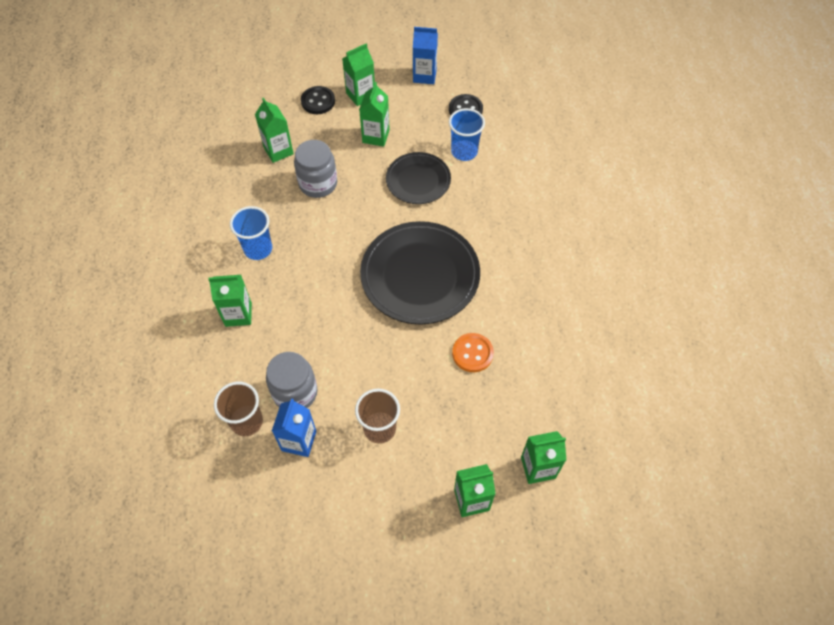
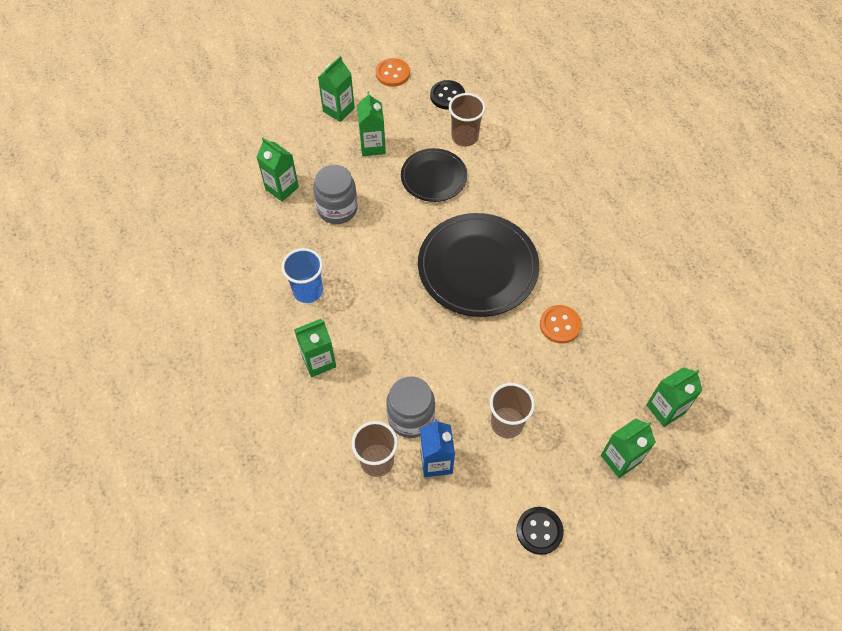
camera: 20 degrees left, 0 degrees up
black button [301,86,335,114] -> black button moved to [516,507,564,555]
blue carton [413,27,438,84] -> orange button [376,58,410,87]
blue cup [449,108,485,161] -> brown cup [449,93,486,146]

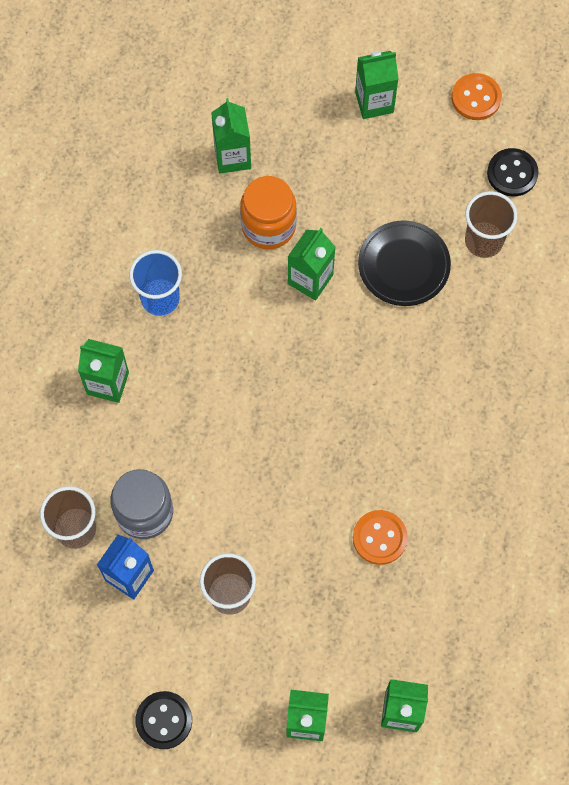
camera: 40 degrees right, 10 degrees up
grey jar [313,165,358,224] -> orange jar [240,176,297,249]
green carton [357,91,386,156] -> green carton moved to [288,228,335,300]
black plate [418,213,539,317] -> none

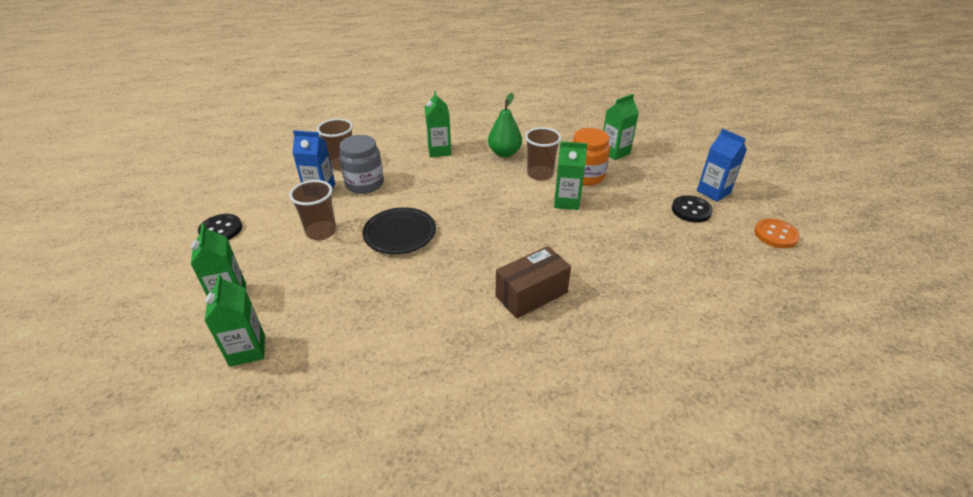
camera: 65 degrees right, 30 degrees down
blue cup [129,250,182,316] -> green pear [488,93,522,157]
orange button [353,510,408,565] -> none
green carton [355,51,399,119] -> blue carton [697,129,747,202]
black plate [358,220,451,306] -> black plate moved to [363,207,436,254]
brown cup [465,191,517,258] -> brown cup moved to [525,127,561,181]
black button [487,148,539,197] -> black button moved to [672,195,713,223]
none -> brown box [496,246,571,319]

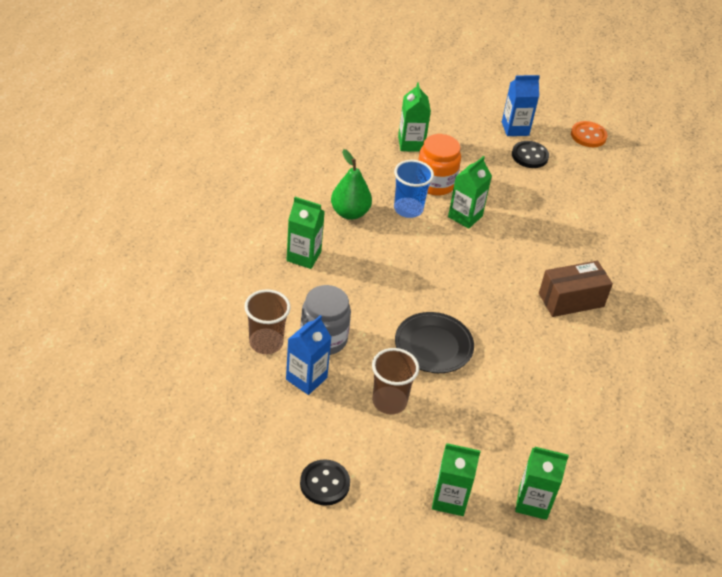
camera: 65 degrees left, 5 degrees up
brown box [496,246,571,319] -> brown box turned 75 degrees clockwise [539,261,613,317]
brown cup [525,127,561,181] -> blue cup [394,160,434,218]

